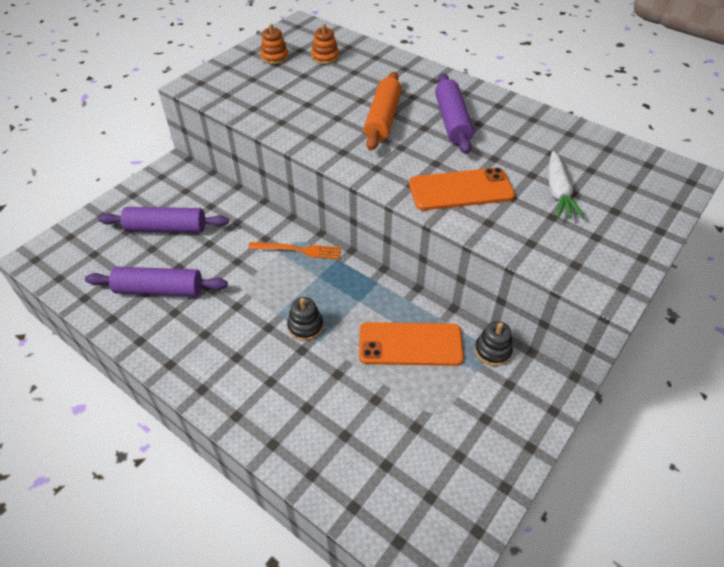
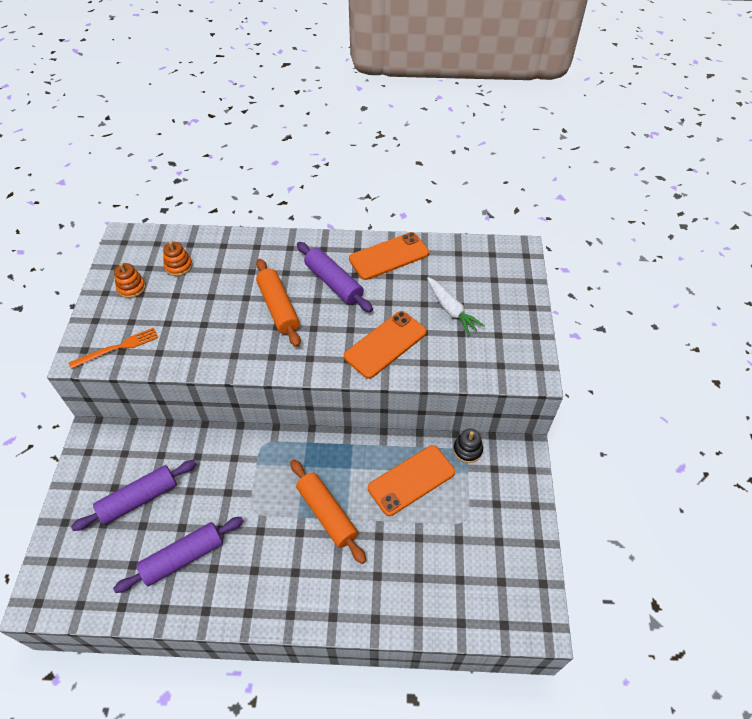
camera: 35 degrees left, 5 degrees up
orange fork [248,242,341,259] -> orange fork moved to [69,327,158,369]
black stacking toy [287,297,323,341] -> orange rolling pin [290,459,366,564]
none -> orange phone [349,232,429,280]

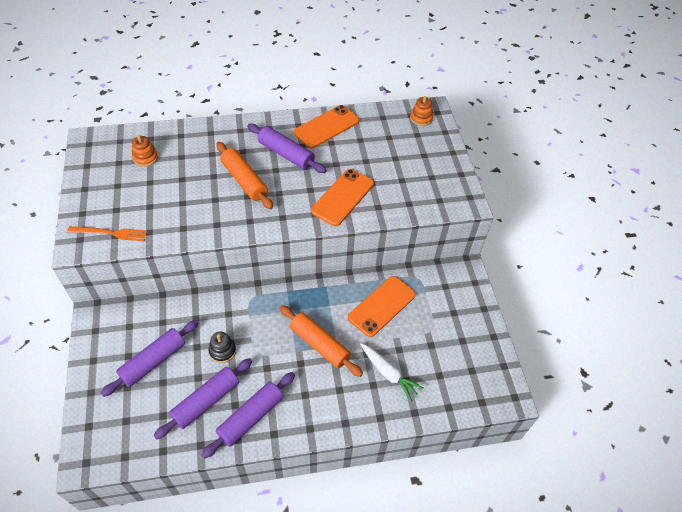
camera: 15 degrees left, 0 degrees up
orange fork [69,327,158,369] -> orange fork turned 45 degrees clockwise [67,226,147,241]
orange stacking toy [114,263,146,298] -> orange stacking toy moved to [410,96,433,126]
white carrot [427,277,485,336] -> white carrot moved to [360,343,424,401]
black stacking toy [453,429,483,463] -> black stacking toy moved to [209,331,236,363]
none -> purple rolling pin [201,372,295,459]

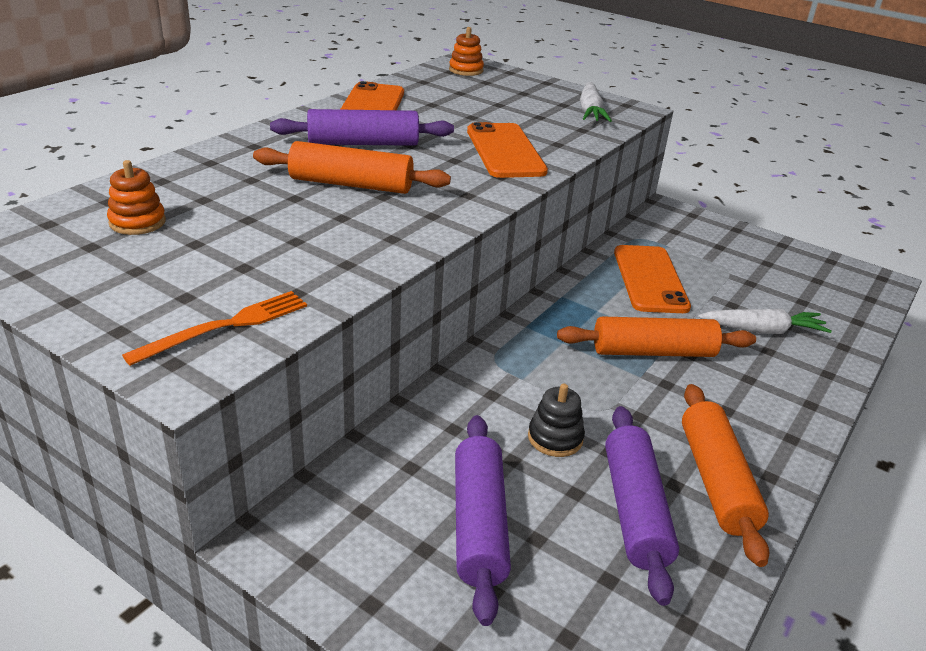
camera: 45 degrees left, 20 degrees down
purple rolling pin [201,372,295,459] -> orange rolling pin [682,384,770,567]
none -> white carrot [580,82,612,122]

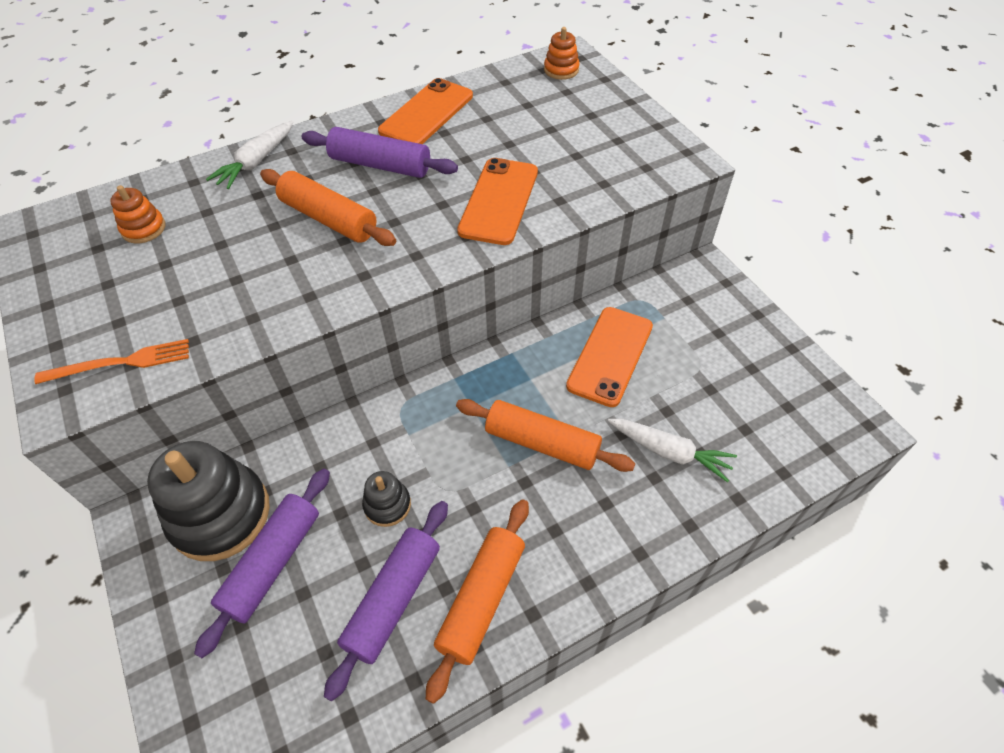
camera: 30 degrees right, 20 degrees up
white carrot [580,82,612,122] -> white carrot moved to [206,121,293,189]
none -> black stacking toy [147,441,270,561]

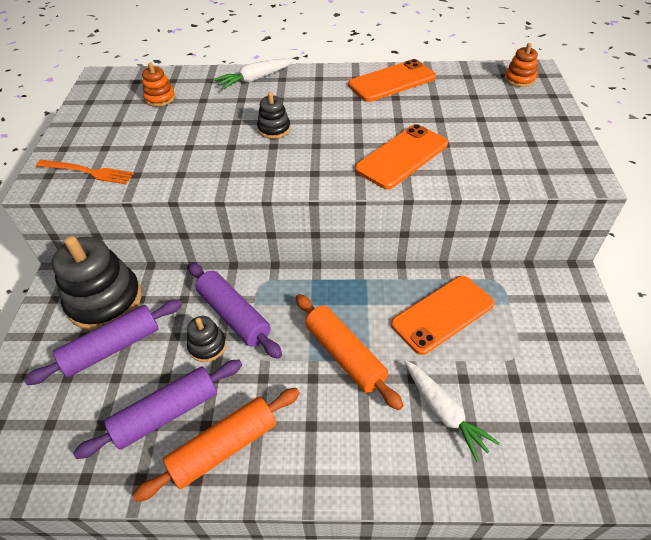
camera: 30 degrees right, 5 degrees down
orange rolling pin [260,169,396,246] -> black stacking toy [257,92,291,139]
purple rolling pin [302,127,458,178] -> purple rolling pin moved to [188,263,282,359]

